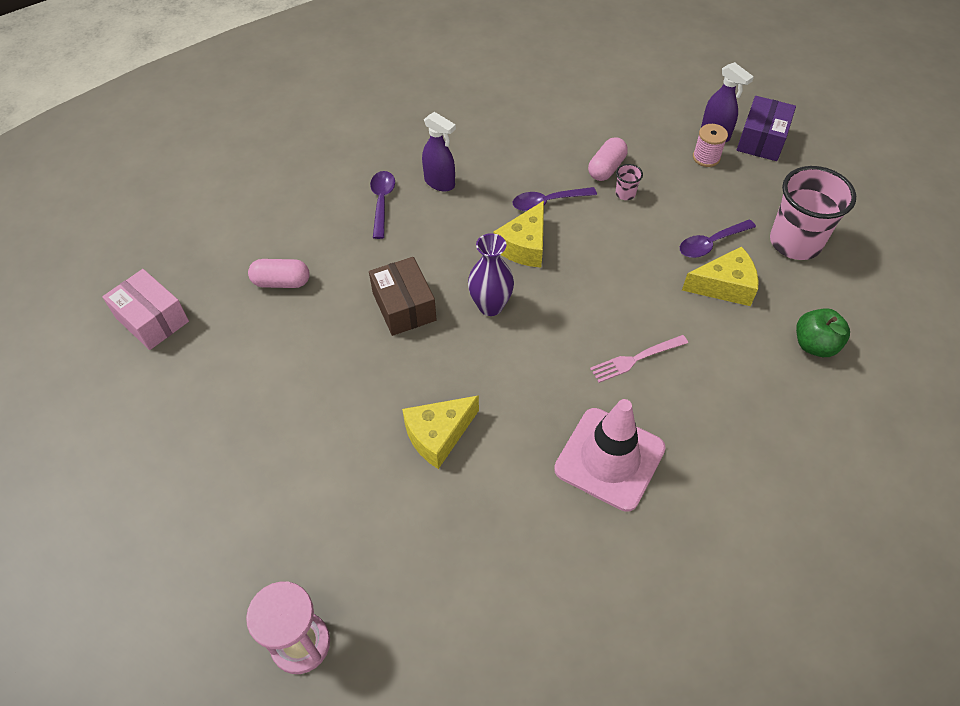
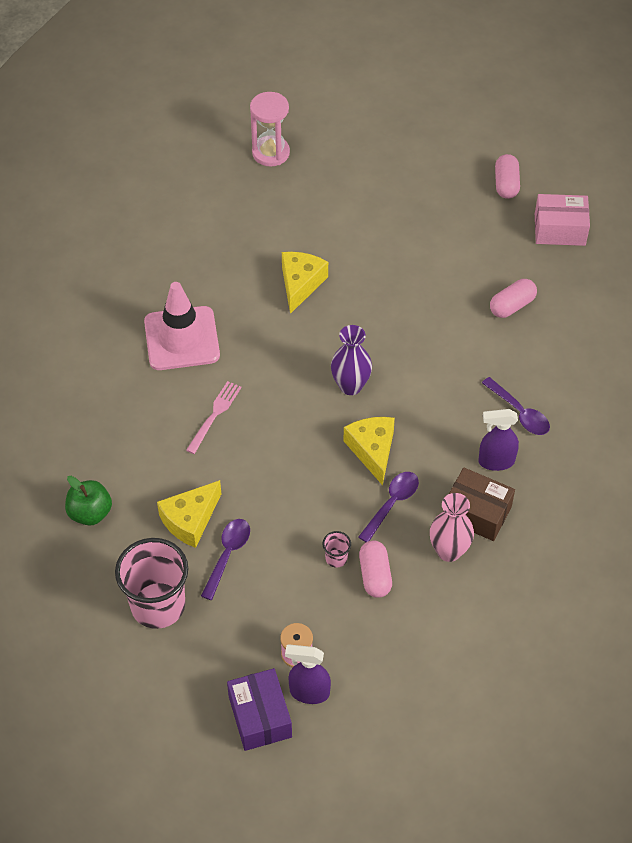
camera: 140 degrees right, 0 degrees up
brown box [369,257,437,336] -> brown box moved to [443,467,515,541]
none -> pink vase [430,493,474,562]
none -> pink capsule [495,154,520,199]

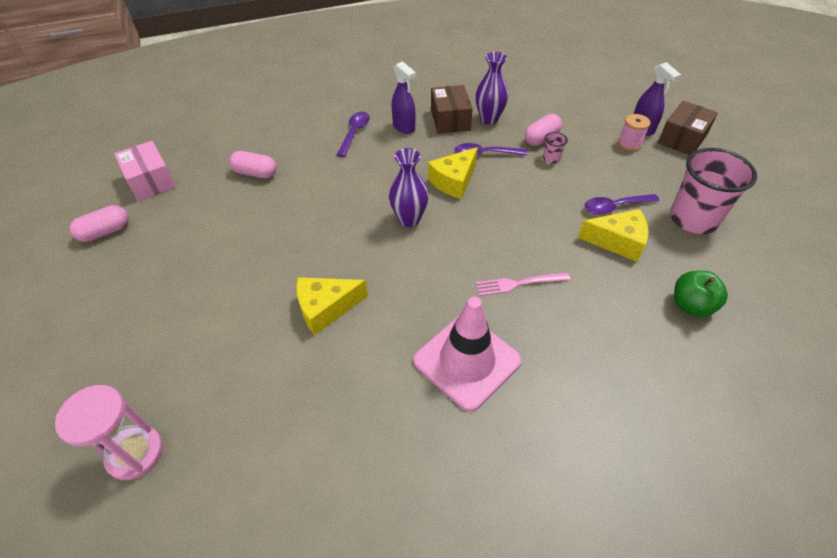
camera: 125 degrees left, 5 degrees down
purple box [227,668,292,751] -> brown box [658,101,718,155]
pink vase [430,493,474,562] -> purple vase [476,52,508,125]

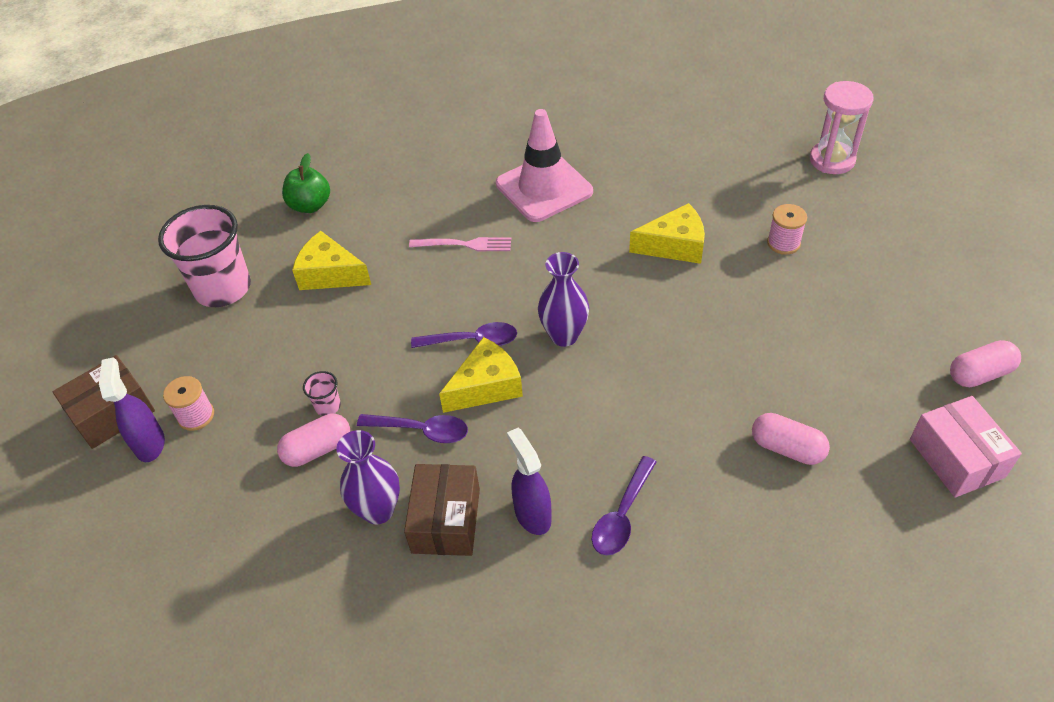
camera: 165 degrees left, 0 degrees up
purple spoon [585,194,659,214] -> purple spoon moved to [411,322,517,348]
none -> pink spool [767,204,807,255]

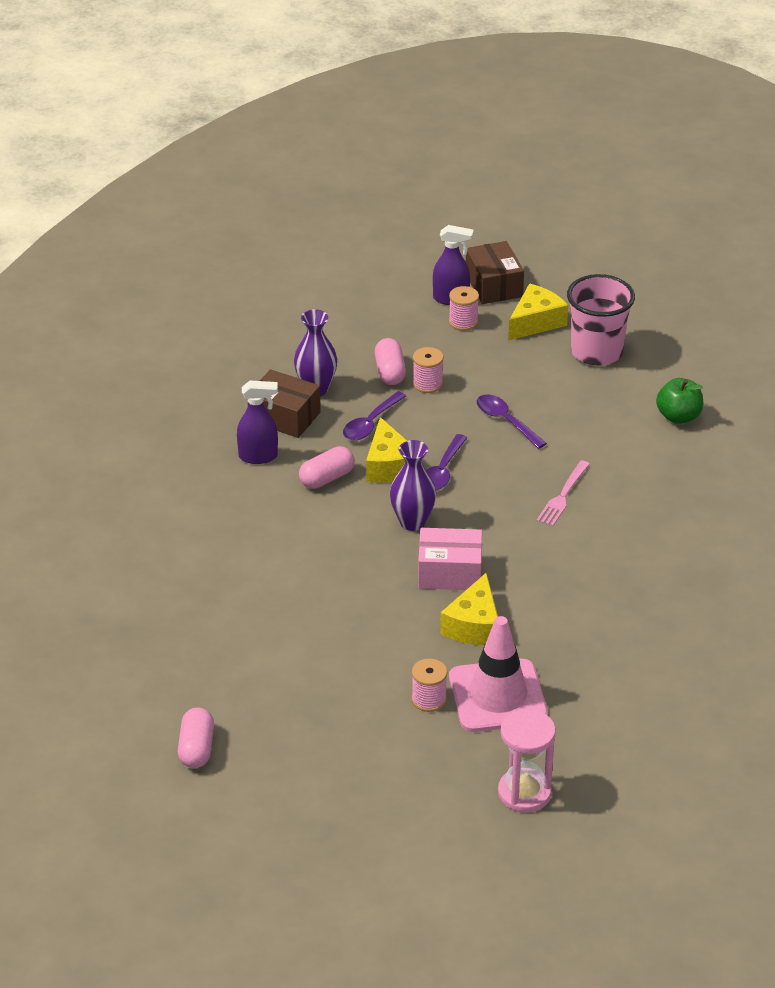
camera: 110 degrees right, 10 degrees down
yellow cheese [292,231,371,290] -> yellow cheese moved to [508,284,568,340]
pink cup [303,371,341,416] -> pink spool [413,347,443,393]
pink traffic cone [496,109,593,222] -> pink traffic cone moved to [449,616,548,732]
purple spoon [592,456,657,555] -> purple spoon moved to [477,394,547,449]
pink capsule [752,413,830,465] -> pink capsule moved to [299,446,355,489]
pink box [910,396,1022,498] -> pink box moved to [418,528,482,590]

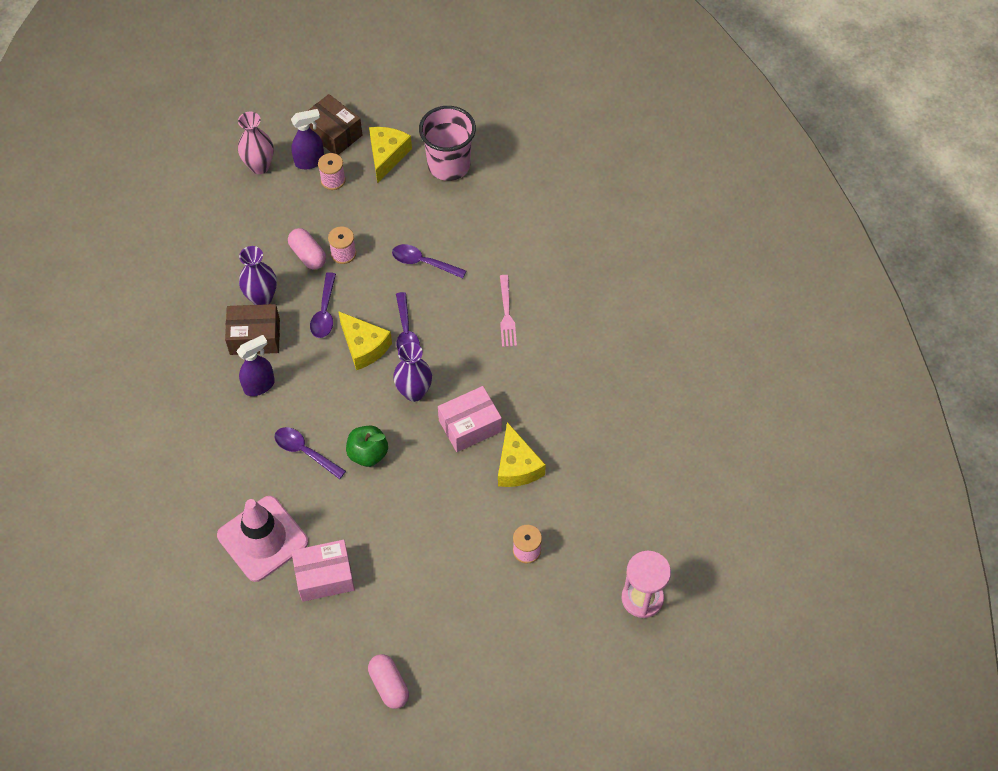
camera: 30 degrees left, 20 degrees up
pink capsule [299,446,355,489] -> none
pink traffic cone [449,616,548,732] -> pink traffic cone moved to [217,496,308,582]
green apple [656,378,703,424] -> green apple moved to [346,426,388,467]
none -> pink vase [238,112,274,174]
none -> purple spoon [275,427,346,479]
none -> pink box [291,540,355,602]

